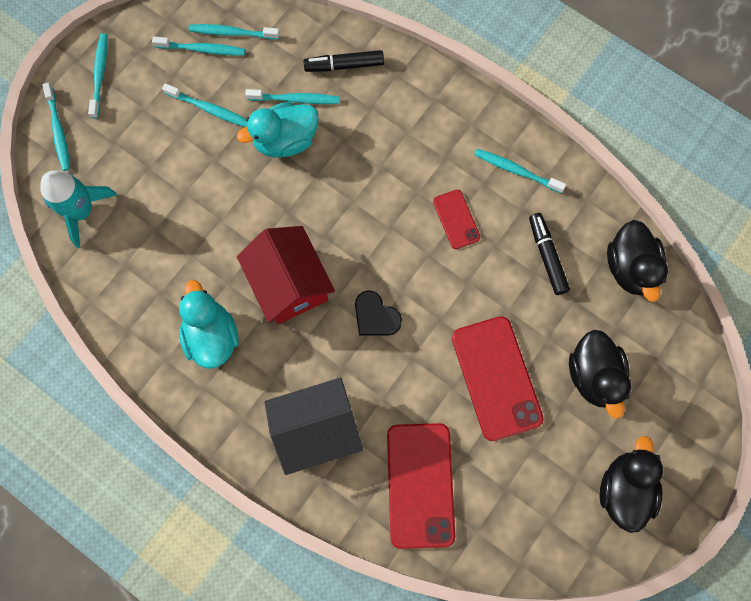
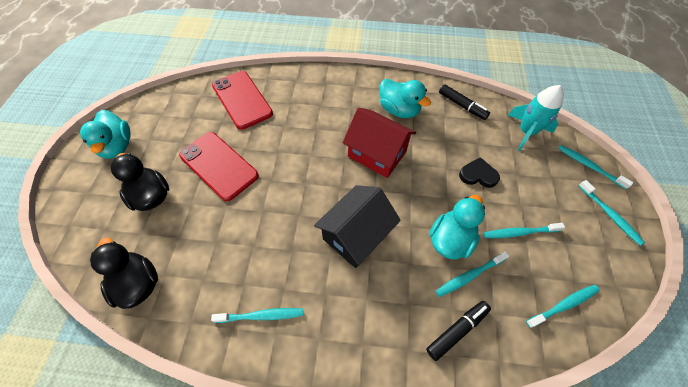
camera: 150 degrees right, 15 degrees down
turquoise toothbrush [152,36,245,56] -> none
black house [264,378,363,475] -> black house moved to [314,185,401,268]
black heart [355,290,402,336] -> black heart moved to [459,157,500,188]
red phone [433,190,480,249] -> none
black marker [529,213,570,295] -> black marker moved to [439,84,490,120]
black duck [600,436,663,533] -> turquoise duck [80,110,131,159]

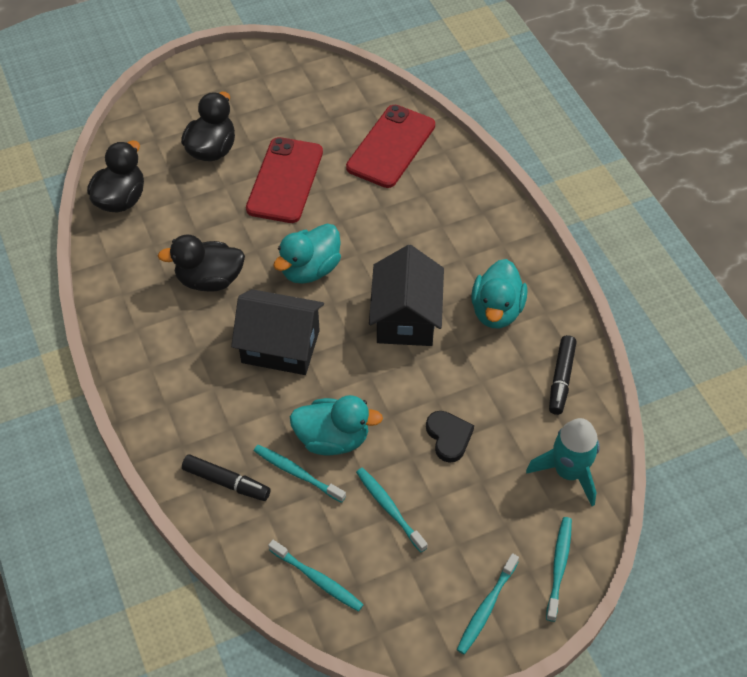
camera: 60 degrees right, 5 degrees down
turquoise duck [80,110,131,159] -> turquoise duck moved to [273,224,341,284]
turquoise toothbrush [211,308,303,323] -> none
red house [343,108,416,178] -> black house [369,245,444,346]
none -> black duck [158,235,245,292]

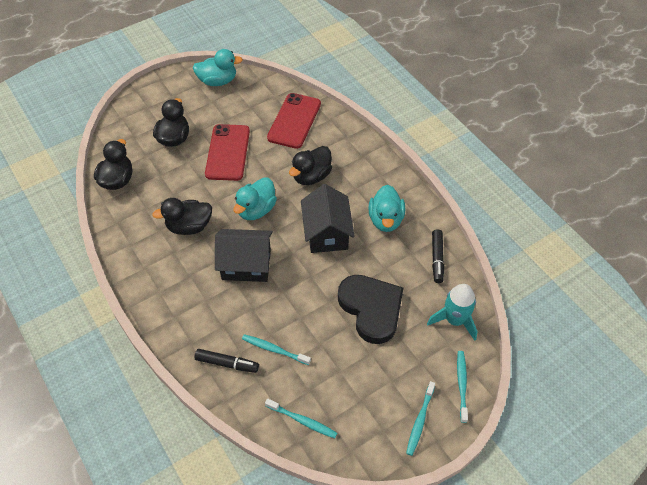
camera: 10 degrees left, 0 degrees up
turquoise duck [290,395,383,455] -> turquoise duck moved to [193,49,243,86]
turquoise toothbrush [356,468,428,552] -> none
black heart [426,411,474,463] -> black heart [338,275,403,344], size x2.03
none -> black duck [289,146,332,185]

